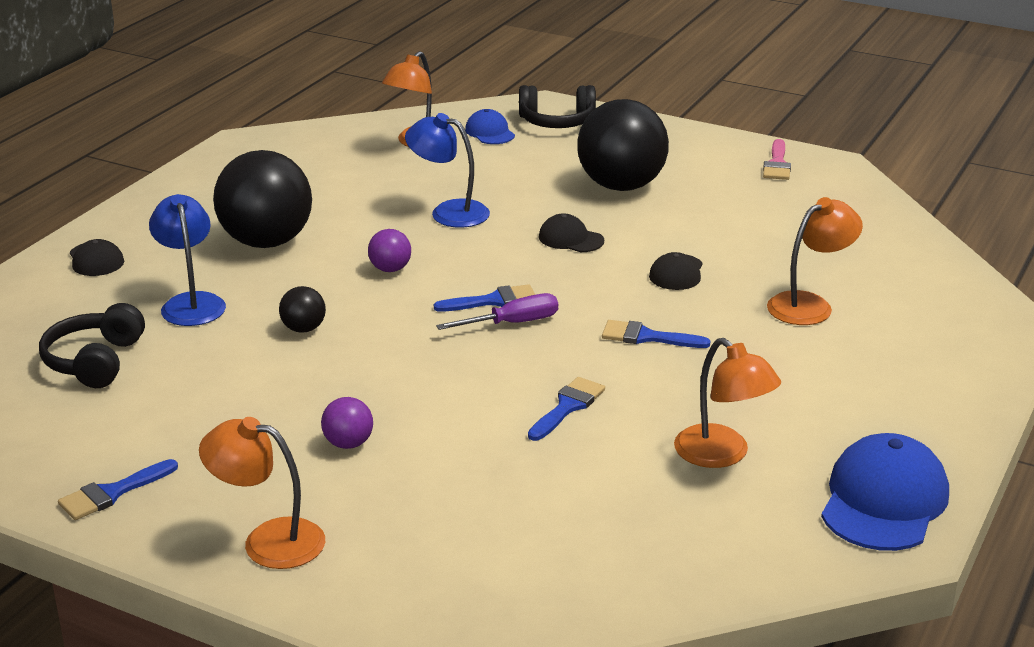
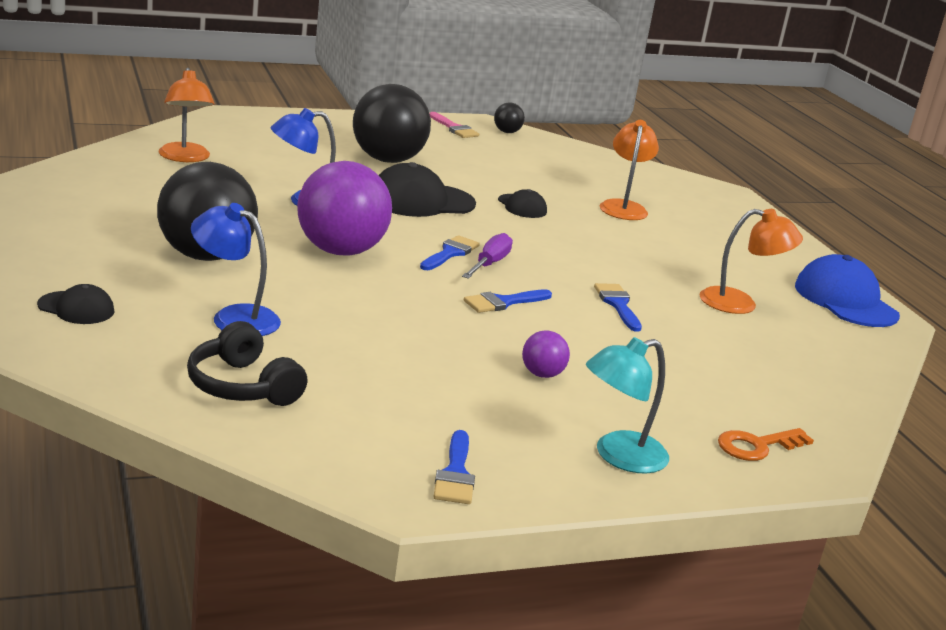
camera: 50 degrees left, 5 degrees down
orange lamp [199,417,325,569] -> turquoise lamp [586,337,669,474]
black ball [279,286,326,333] -> black ball moved to [494,102,525,133]
purple ball [368,229,411,272] -> purple ball [297,161,392,255], size x2.29
blue cap [465,109,515,144] -> none
black headphones [519,85,596,128] -> none
black cap [539,213,604,252] -> black cap [379,162,476,217], size x1.85
blue brush [602,320,710,348] -> blue brush moved to [464,290,552,313]
none -> orange key [718,428,814,461]

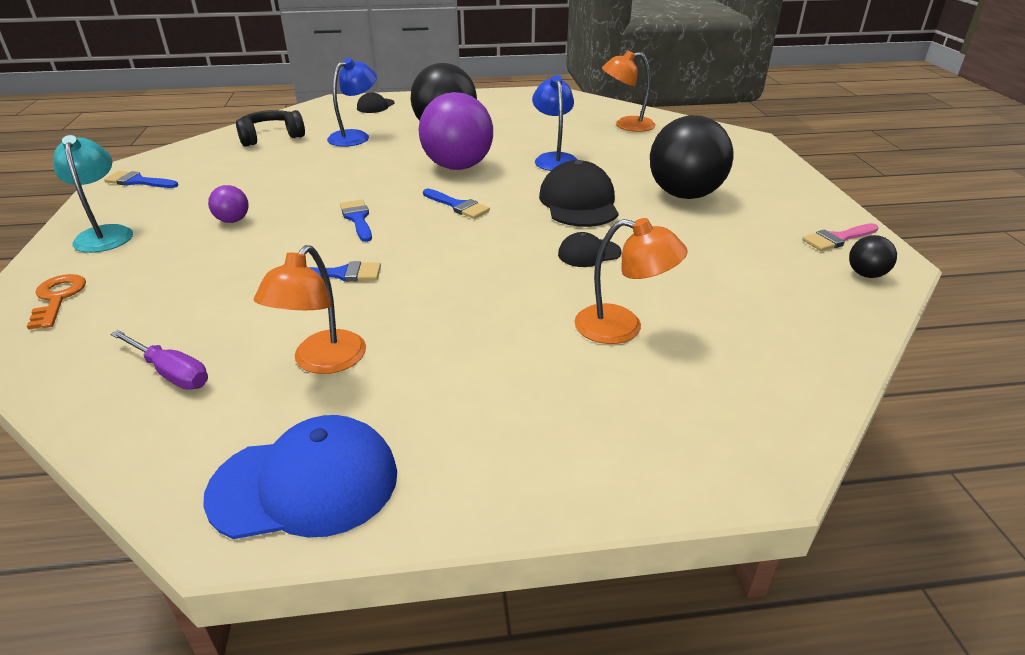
camera: 105 degrees right, 10 degrees up
purple screwdriver [462,233,513,279] -> purple screwdriver moved to [110,330,208,390]

